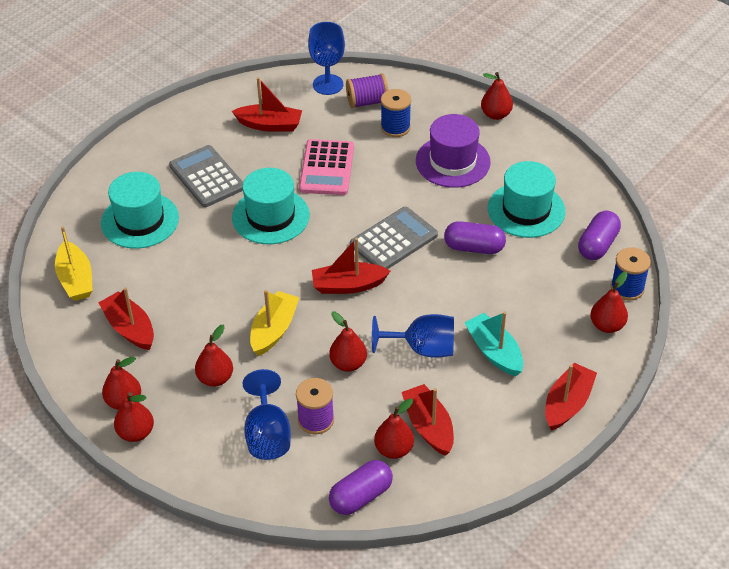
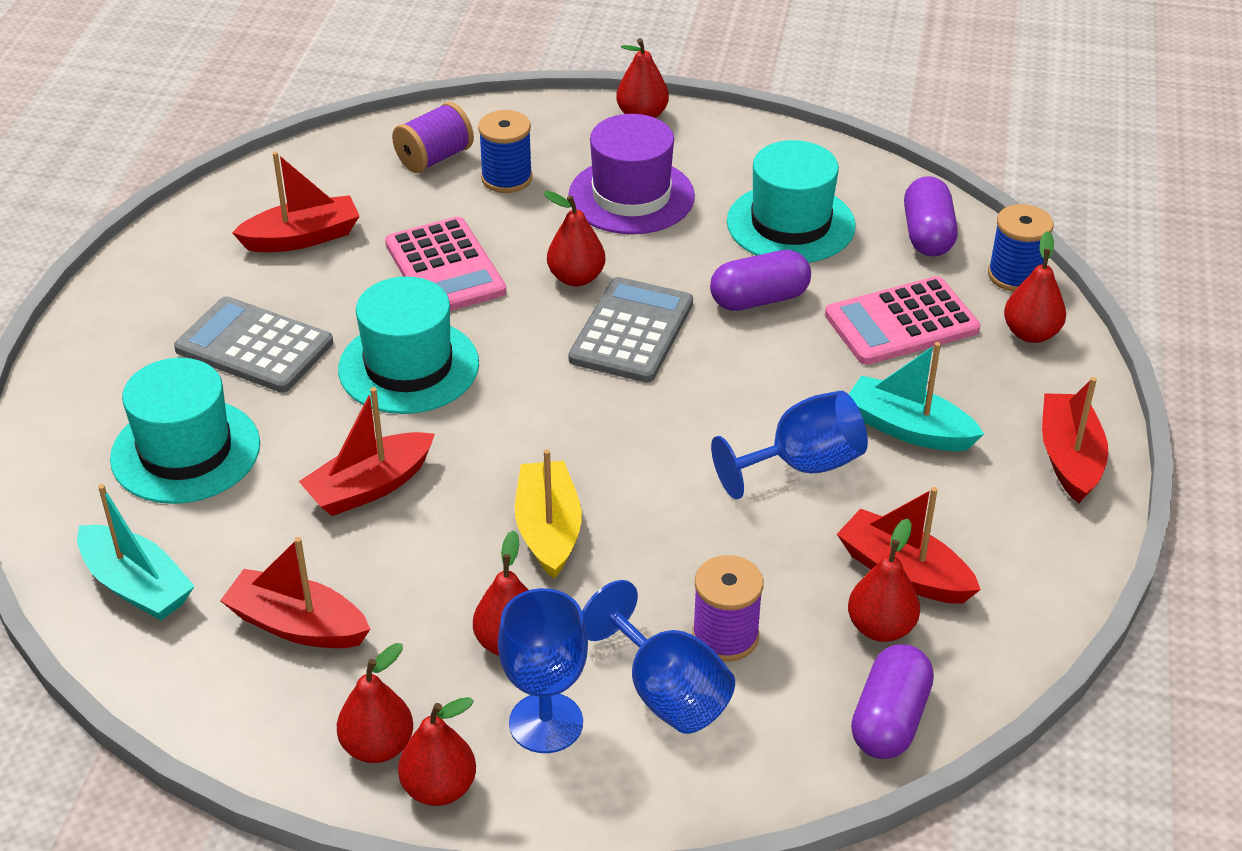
camera: 30 degrees left, 5 degrees down
yellow boat [55,226,93,301] -> turquoise boat [77,484,195,620]
blue goblet [308,22,345,95] -> blue goblet moved to [498,588,588,753]
red boat [312,238,390,294] -> red boat moved to [299,387,435,516]
red pear [329,311,367,372] -> red pear moved to [543,191,605,286]
none -> pink calculator [825,276,980,365]

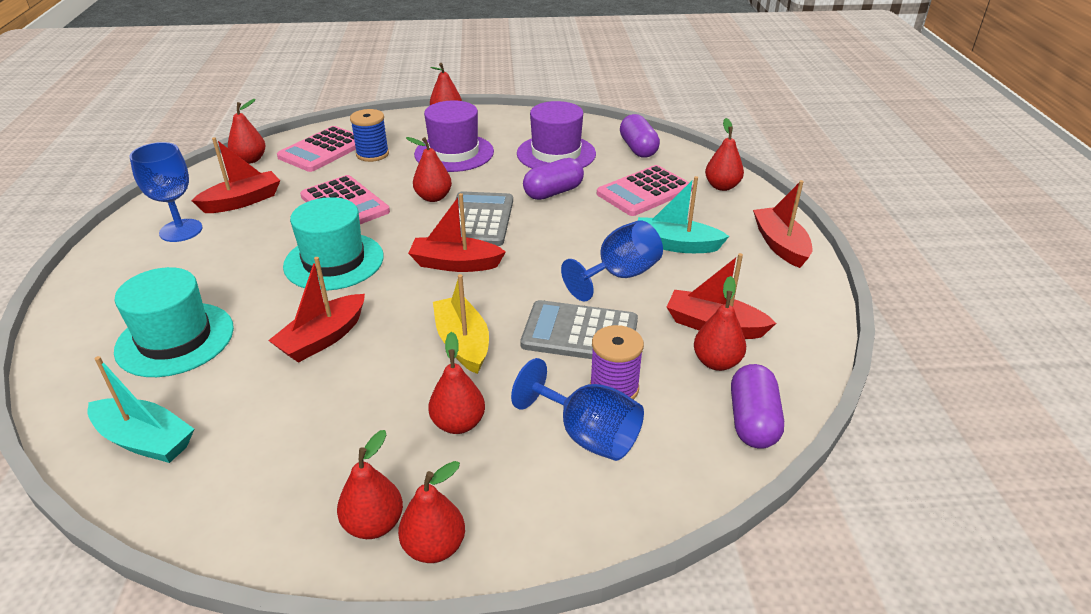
camera: 15 degrees left, 5 degrees down
grey calculator [174,296,333,392] -> grey calculator moved to [520,300,638,359]
red boat [220,537,370,648] -> red boat moved to [408,193,506,272]
purple spool [392,102,474,173] -> pink calculator [277,126,356,172]
blue goblet [498,588,588,753] -> blue goblet moved to [130,142,203,242]
turquoise hat [727,140,856,263] -> purple hat [517,101,596,169]
blue spool [988,204,1054,292] -> none
none -> red pear [228,99,266,164]

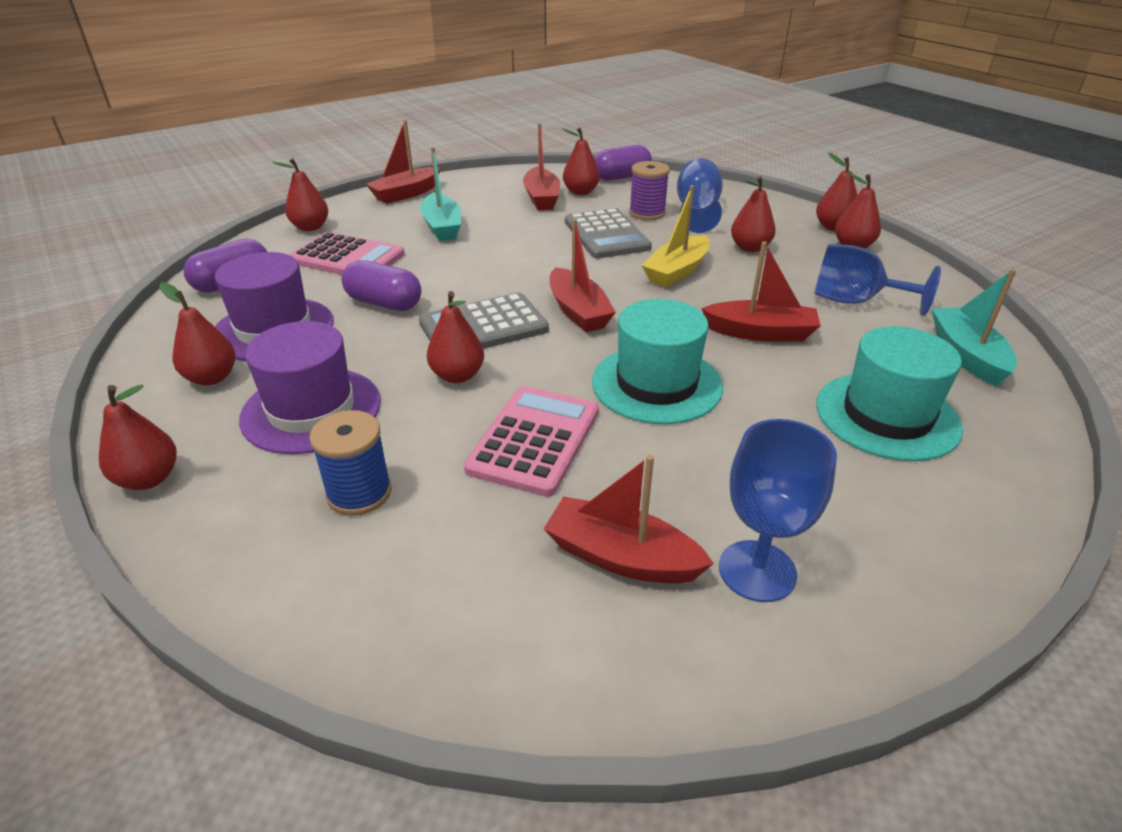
camera: 120 degrees left, 0 degrees up
red pear [228,99,266,164] -> red pear moved to [159,283,236,385]
pink calculator [277,126,356,172] -> none
blue goblet [561,220,663,302] -> blue goblet moved to [814,244,941,316]

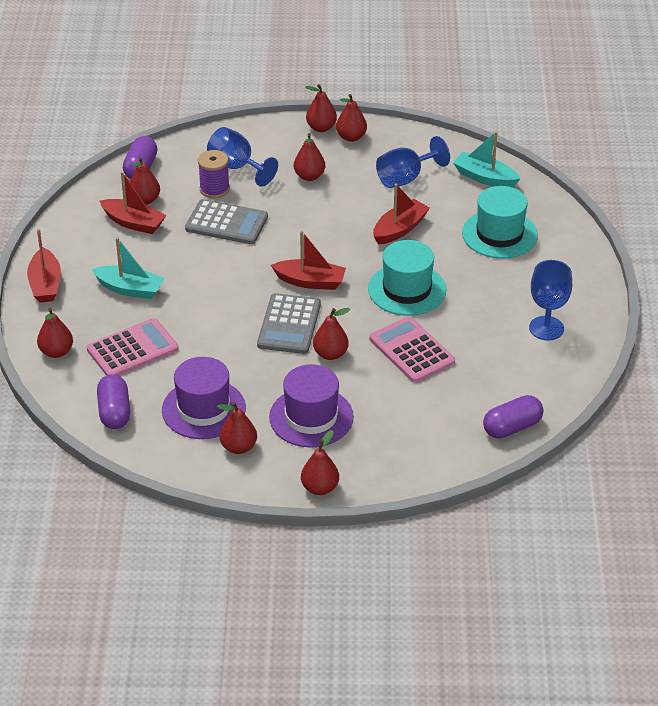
camera: 55 degrees left, 5 degrees up
blue spool [309,410,392,516] -> none
purple capsule [342,260,421,311] -> purple capsule moved to [483,395,544,438]
red boat [544,455,714,583] -> none
yellow boat [641,185,710,287] -> none

